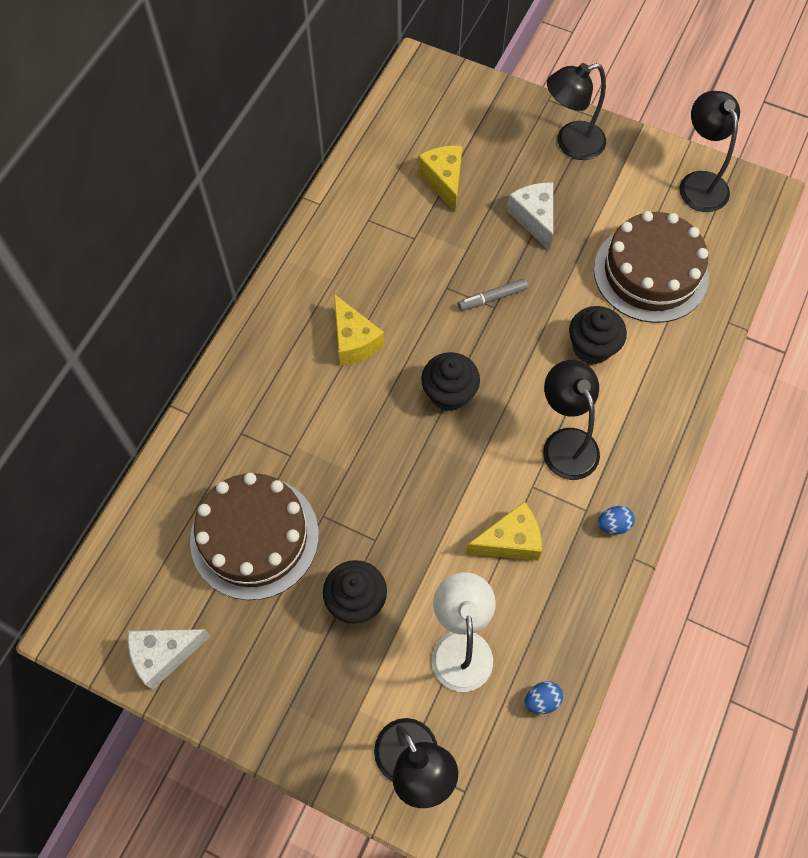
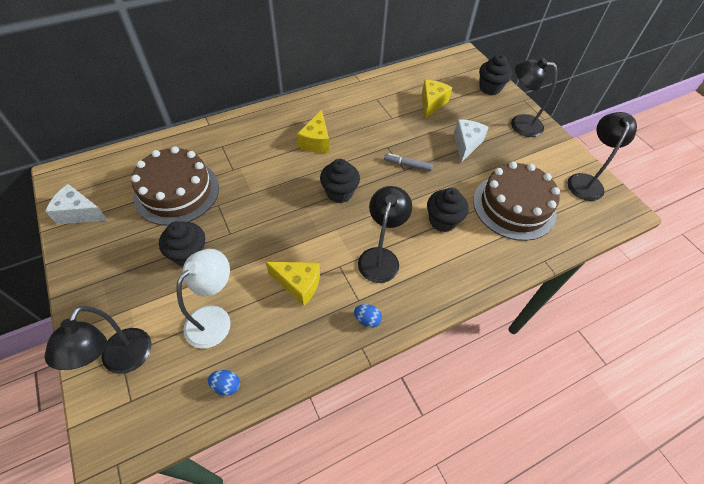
camera: 35 degrees right, 10 degrees down
none -> black cupcake [479,54,512,95]

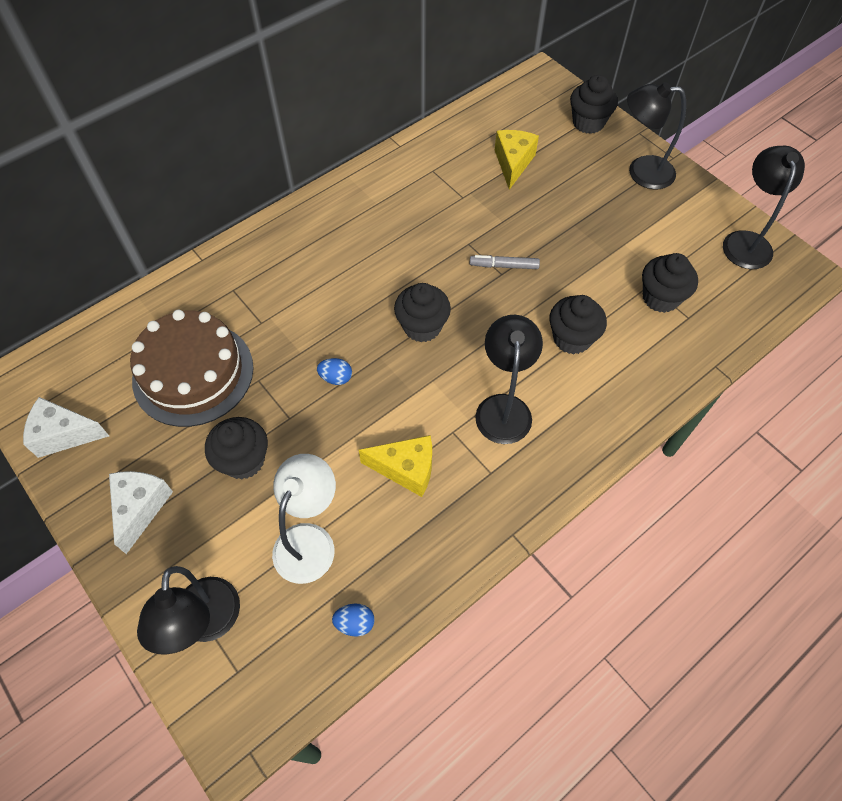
camera: 10 degrees left, 5 degrees up
yellow cheese [297,110,329,153] -> none
blue egg [354,304,382,328] -> blue egg moved to [317,358,352,385]
white cheese [454,119,489,163] -> white cheese moved to [109,471,173,554]
brown cake [473,162,560,241] -> black cupcake [642,253,698,313]

